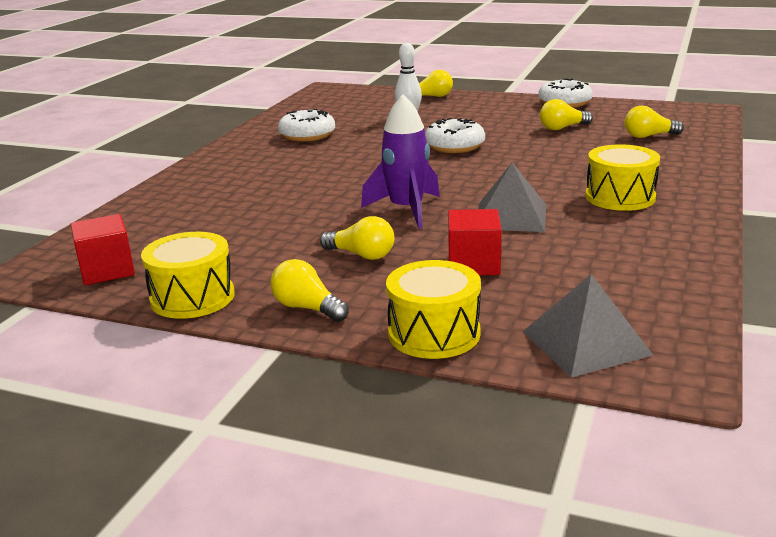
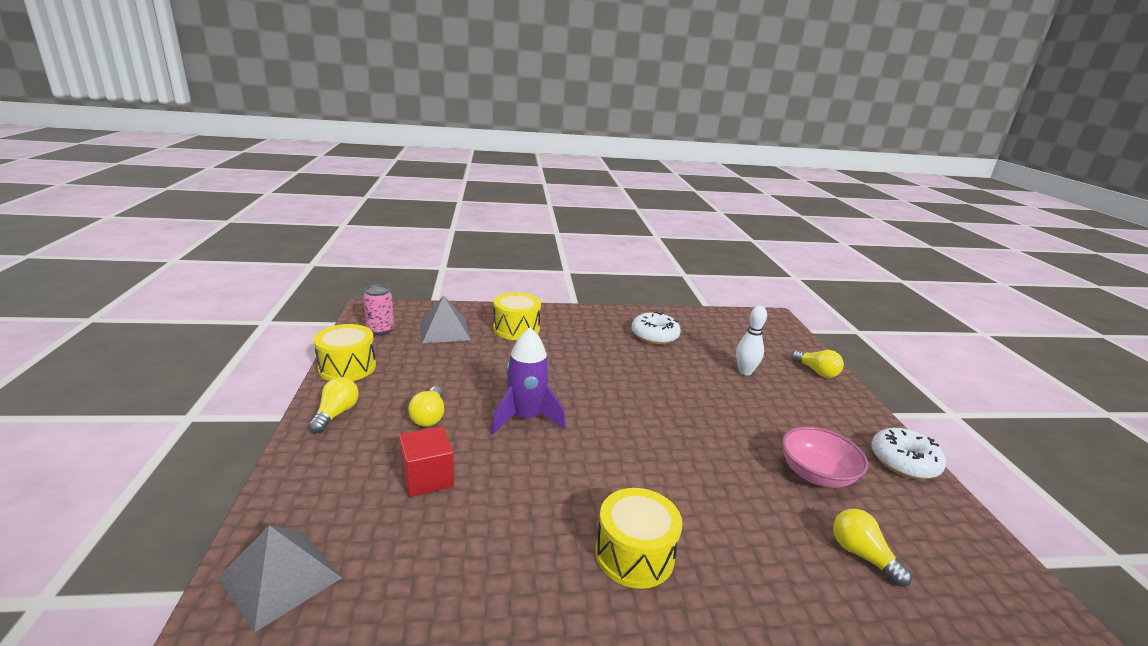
camera: 60 degrees right, 0 degrees up
red cube [71,214,135,285] -> pink can [363,285,394,335]
yellow drum [386,260,481,359] -> yellow drum moved to [493,292,541,340]
white donut [425,118,485,153] -> none
grey pyramid [478,162,546,232] -> grey pyramid moved to [420,296,471,343]
yellow light bulb [540,99,593,130] -> pink bowl [782,426,868,488]

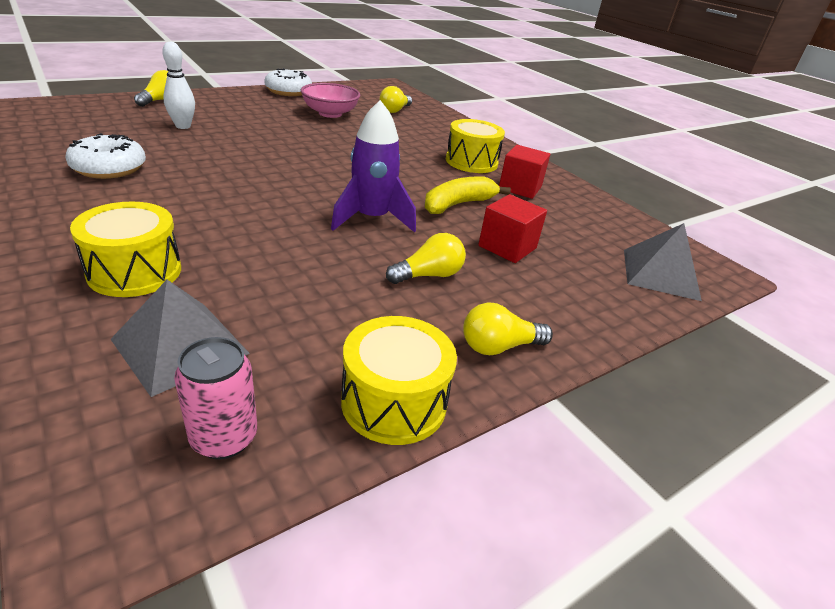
camera: 120 degrees left, 10 degrees up
none -> yellow banana [425,176,511,214]
none -> red cube [499,145,550,199]

